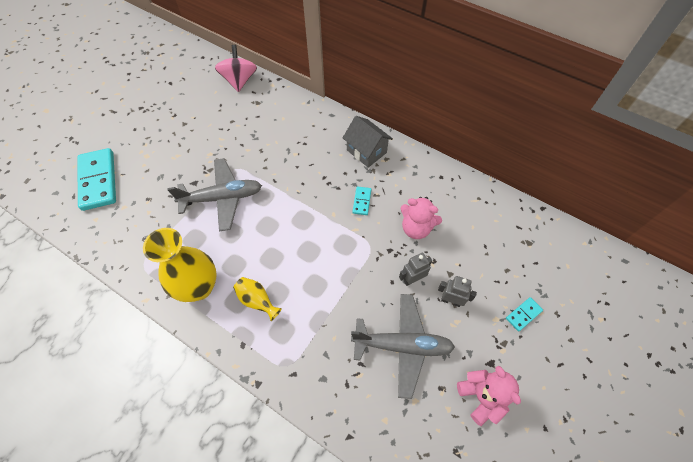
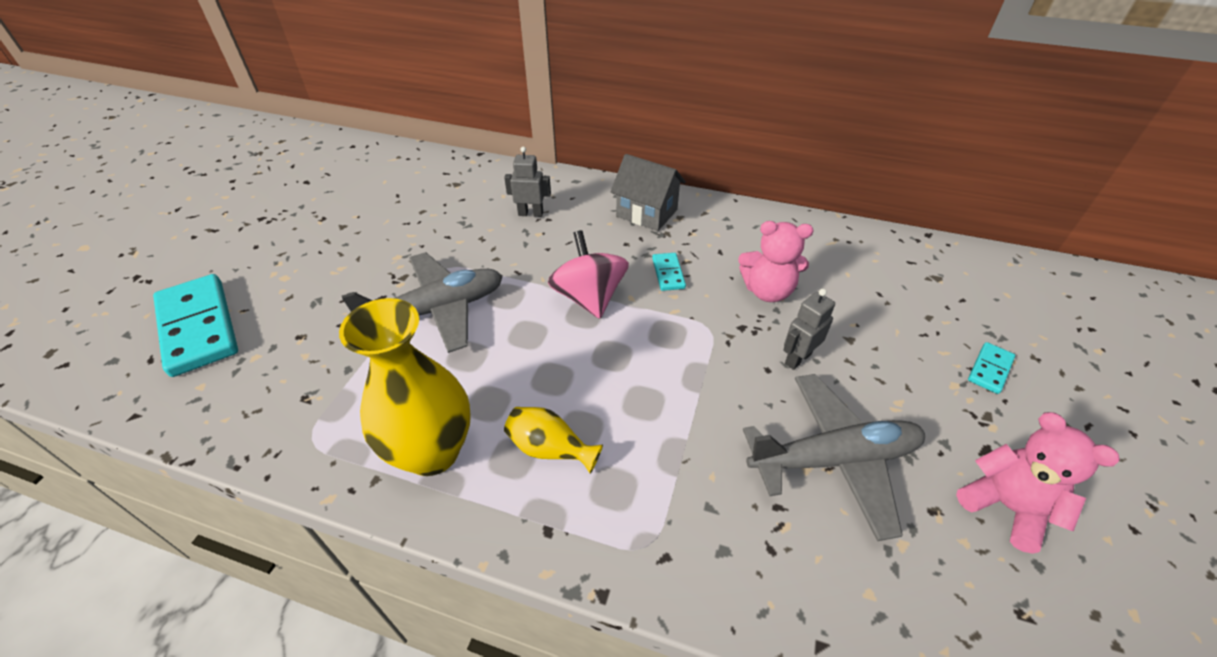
camera: 15 degrees left, 15 degrees down
pink spinning top [215,45,257,92] -> pink spinning top moved to [548,230,629,319]
grey robot [438,276,477,307] -> grey robot moved to [504,147,551,217]

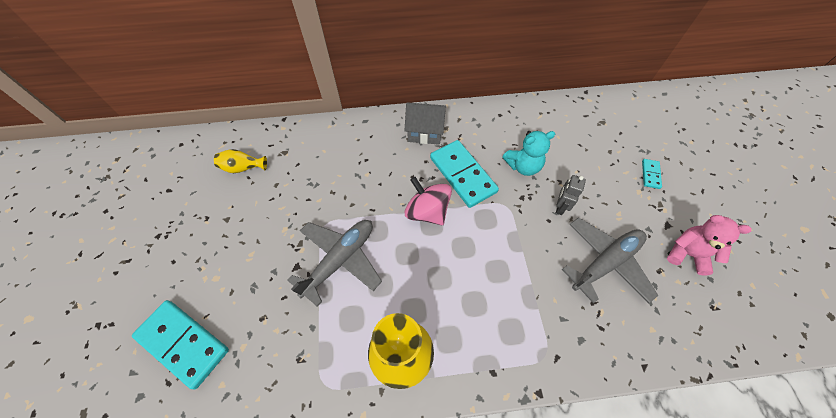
camera: 25 degrees left, 15 degrees up
grey robot [504,147,551,217] -> none
yellow vase [504,407,603,473] -> yellow vase moved to [214,149,267,173]
turquoise domino [652,253,686,291] -> turquoise domino [430,140,499,208], size x2.20
pink teddy bear [738,221,813,302] -> turquoise teddy bear [502,131,555,176]

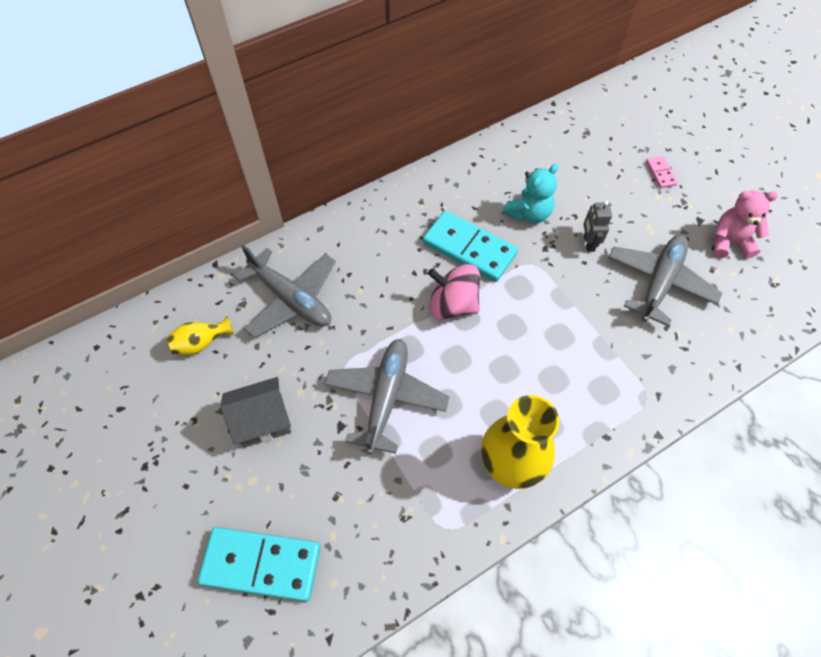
camera: 25 degrees left, 0 degrees up
grey house [404,102,446,145] -> grey house moved to [221,377,291,448]
turquoise domino [642,159,662,189] -> pink domino [646,156,678,188]
none -> grey plane [234,245,336,338]

